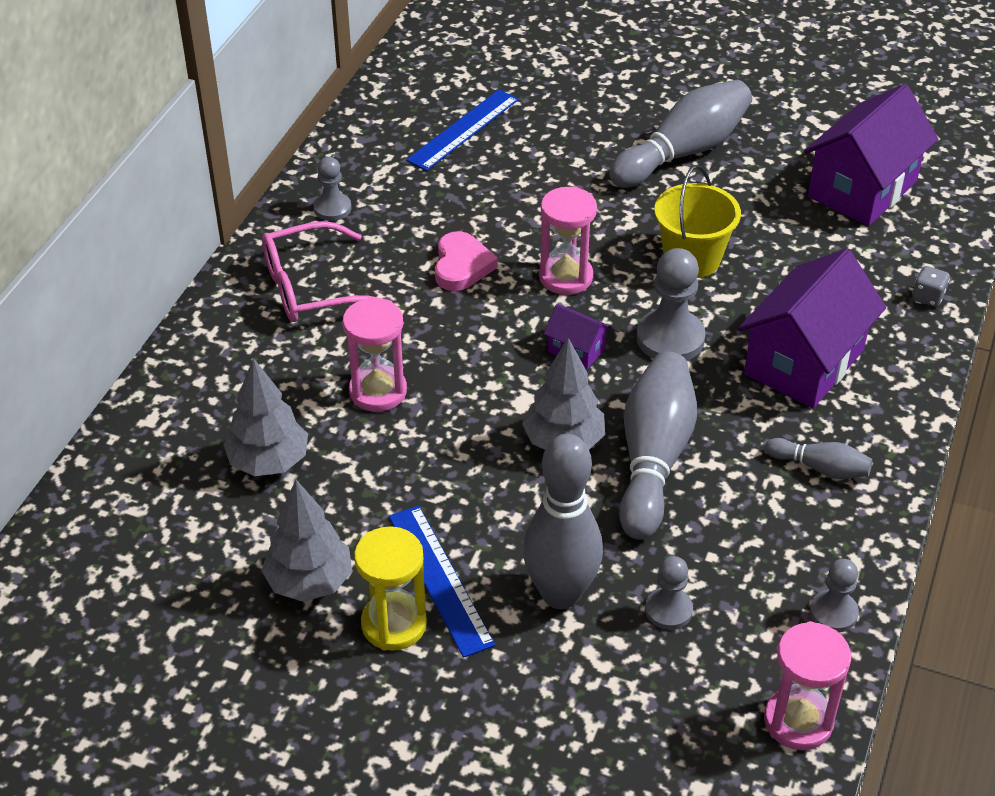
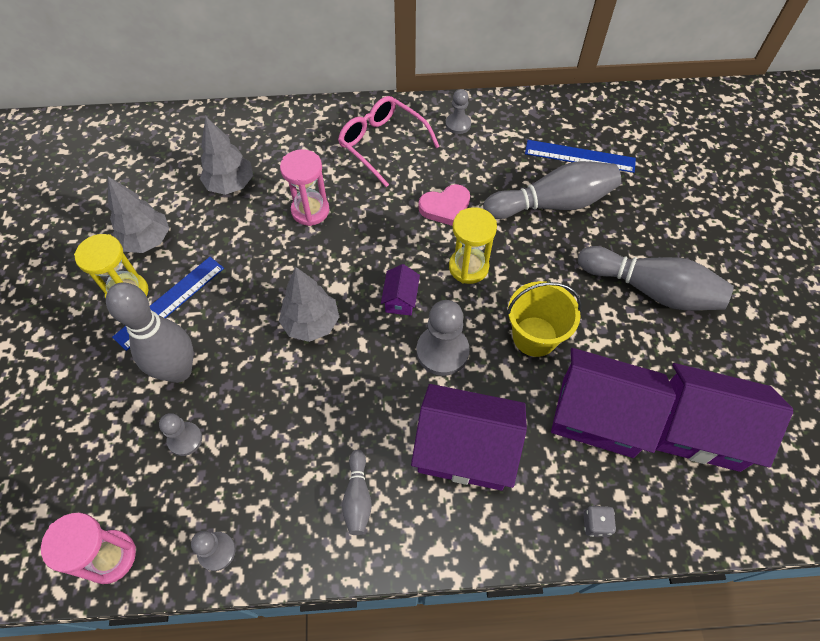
camera: 65 degrees right, 15 degrees up
pink hourglass [539,186,597,295] -> yellow hourglass [449,207,497,284]
grey bowling pin [619,352,697,540] -> grey bowling pin moved to [483,161,621,219]
none -> purple house [551,348,676,458]

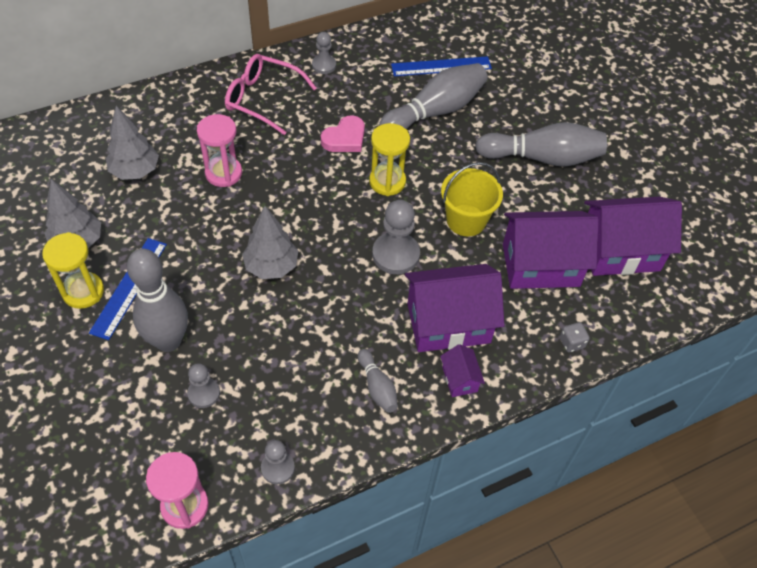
camera: 25 degrees left, 5 degrees down
purple house [381,264,420,316] -> purple house moved to [440,344,485,397]

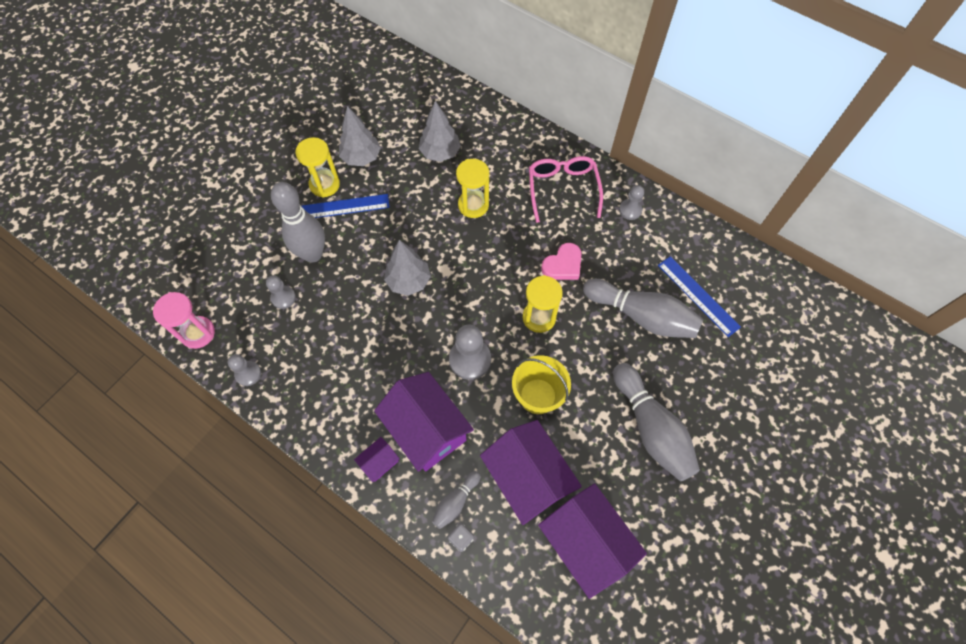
camera: 65 degrees right, 10 degrees up
pink hourglass [197,114,242,187] -> yellow hourglass [456,159,489,218]
pink heart [321,115,365,152] -> pink heart turned 60 degrees counterclockwise [541,243,582,280]
grey bowling pin [358,349,398,413] -> grey bowling pin moved to [432,471,481,529]

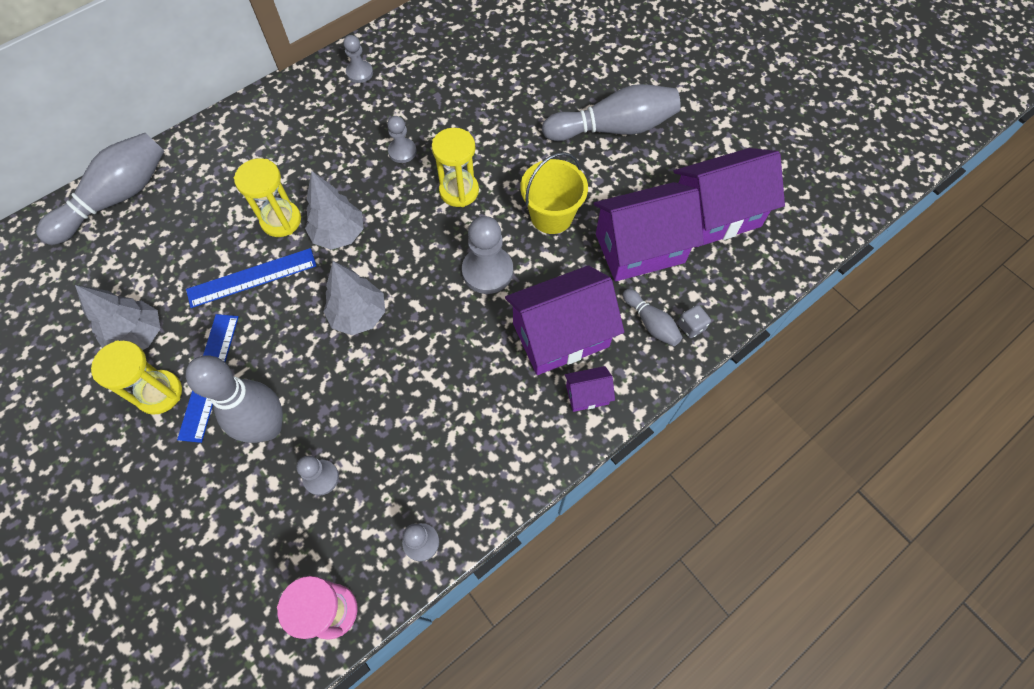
camera: 75 degrees left, 0 degrees up
purple house [354,437,400,482] -> purple house turned 75 degrees counterclockwise [564,366,615,412]
grey tree [419,101,461,162] -> grey tree moved to [305,171,364,250]
pink glasses [529,156,603,223] -> none
pink heart [541,243,582,280] -> grey pawn [387,116,417,163]
grey bowling pin [583,279,703,338] -> grey bowling pin moved to [36,133,164,245]
blue ruler [658,256,741,337] -> blue ruler moved to [186,248,316,308]

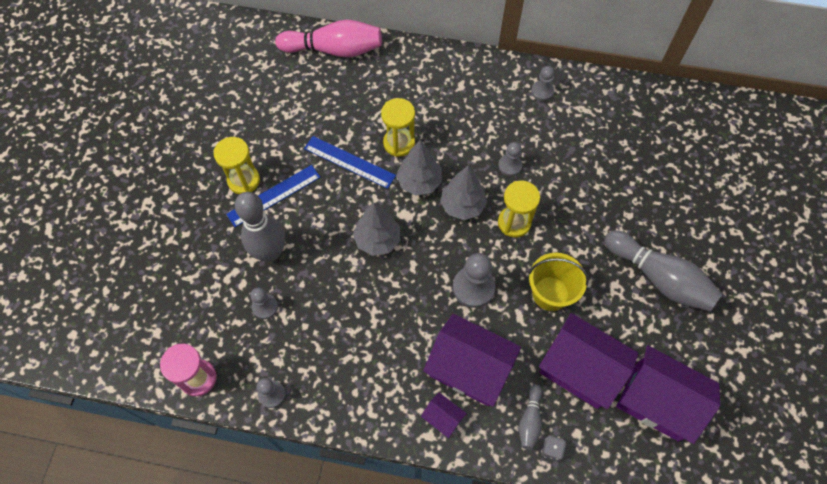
camera: 50 degrees right, 0 degrees up
grey bowling pin [36,133,164,245] -> pink bowling pin [275,20,382,57]
grey tree [75,285,160,350] -> grey tree moved to [440,165,487,220]

